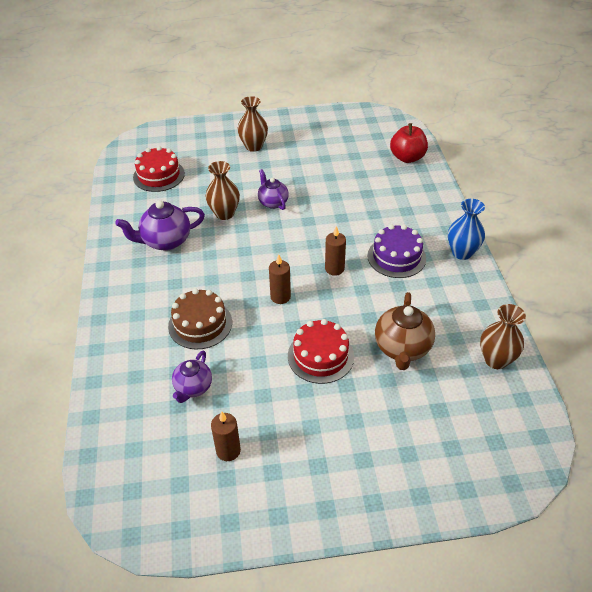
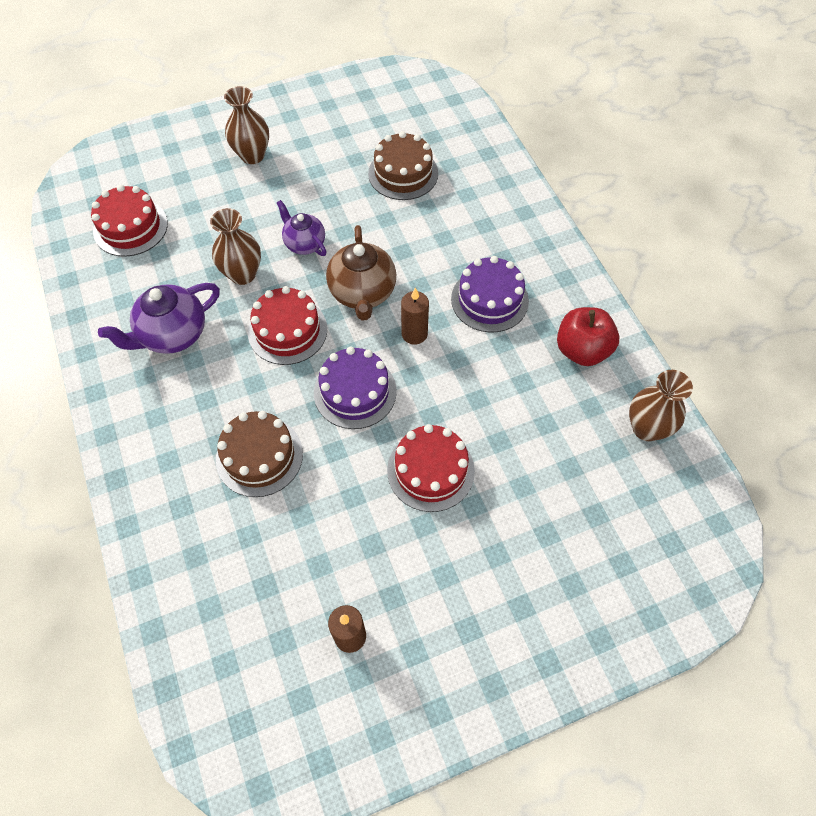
camera: 15 degrees left, 15 degrees up
purple teapot [172,351,212,403] -> none
brown candle [269,254,291,304] -> purple cake [314,347,397,429]
brown teapot [375,292,435,370] -> brown teapot moved to [326,225,396,321]
red apple [390,123,428,163] -> red apple moved to [557,307,619,366]
blue vase [448,199,485,260] -> none
none -> red cake [248,286,327,365]
none -> brown cake [368,131,438,200]

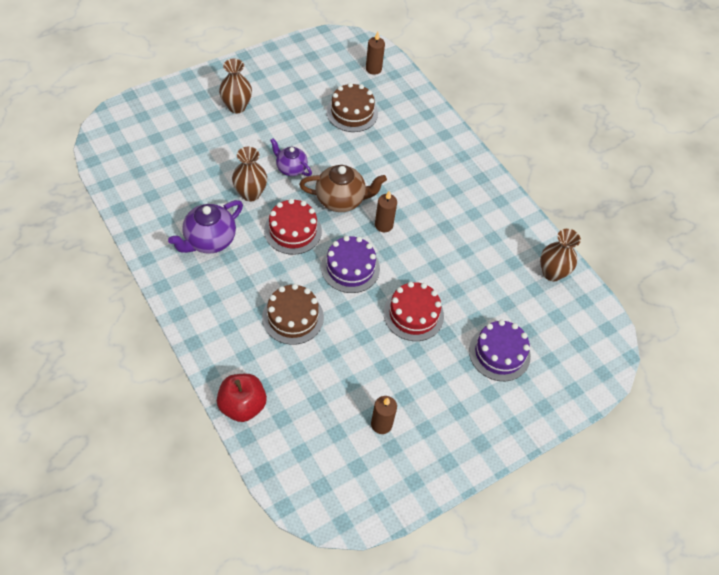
camera: 15 degrees left, 5 degrees down
red cake [91,185,168,257] -> none
brown teapot [326,225,396,321] -> brown teapot turned 75 degrees counterclockwise [299,165,387,212]
purple cake [451,256,529,333] -> purple cake moved to [469,320,531,381]
red apple [557,307,619,366] -> red apple moved to [217,374,267,422]
none -> brown candle [366,32,385,75]

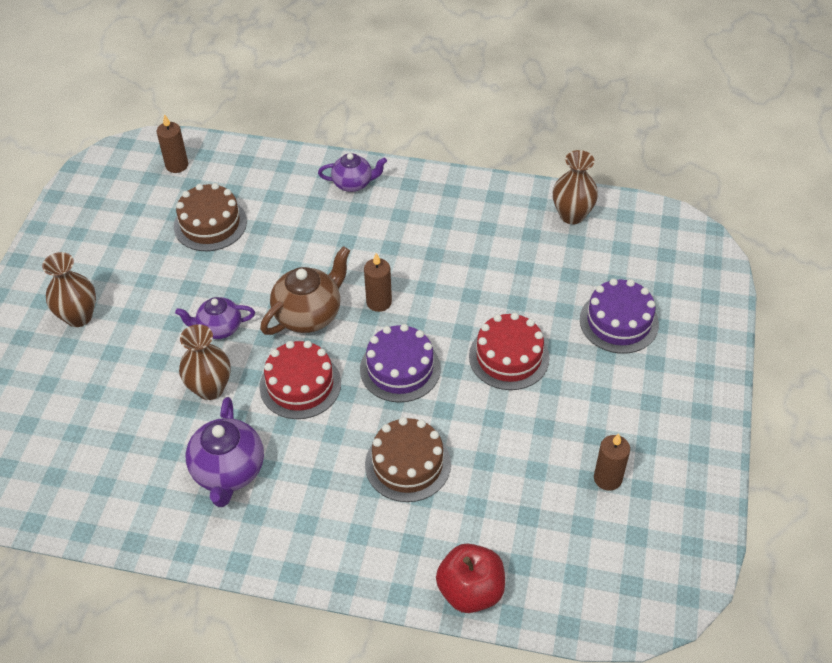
camera: 40 degrees left, 5 degrees down
none -> purple teapot [318,153,387,192]

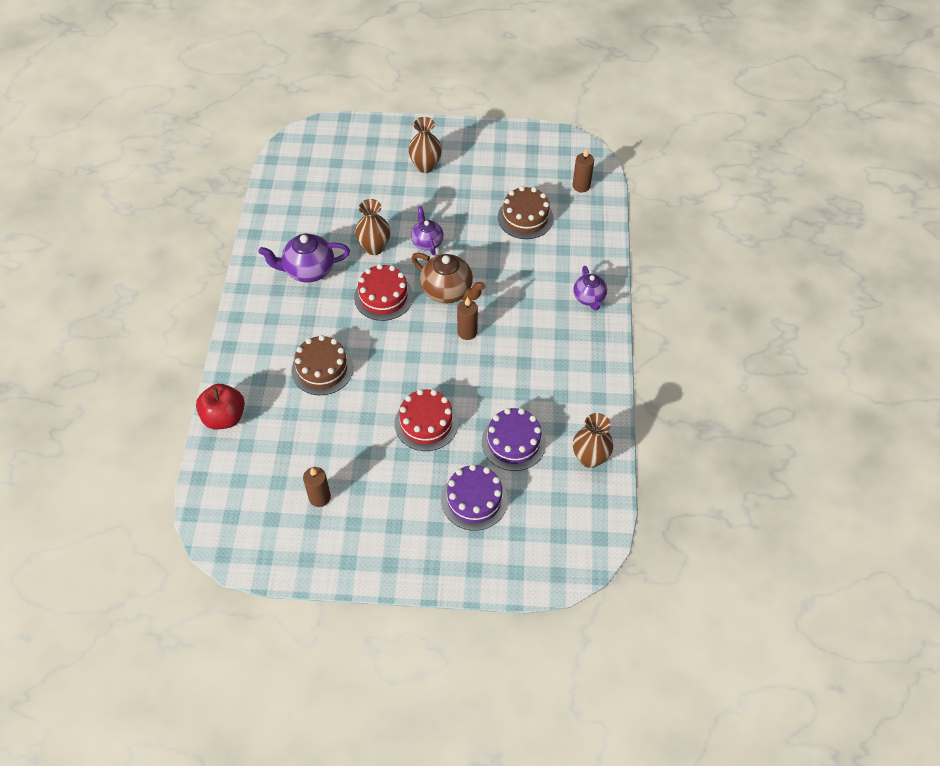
camera: 80 degrees right, 5 degrees up
purple cake [360,324,441,402] -> purple cake moved to [482,408,546,471]

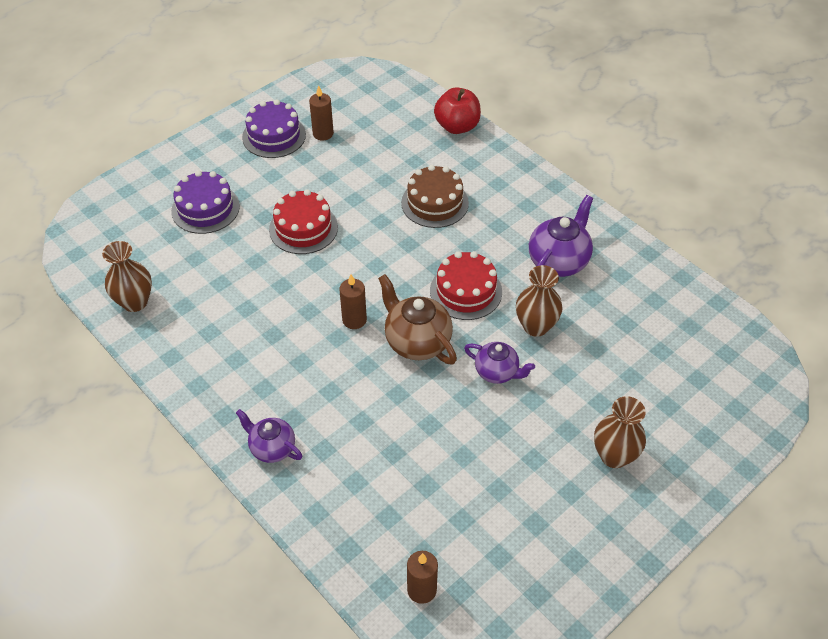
camera: 135 degrees right, 5 degrees down
brown teapot [411,253,486,303] -> brown teapot turned 60 degrees clockwise [378,274,457,365]
purple cake [482,408,546,471] -> purple cake moved to [242,99,306,158]
brown cake [498,186,553,239] -> none

